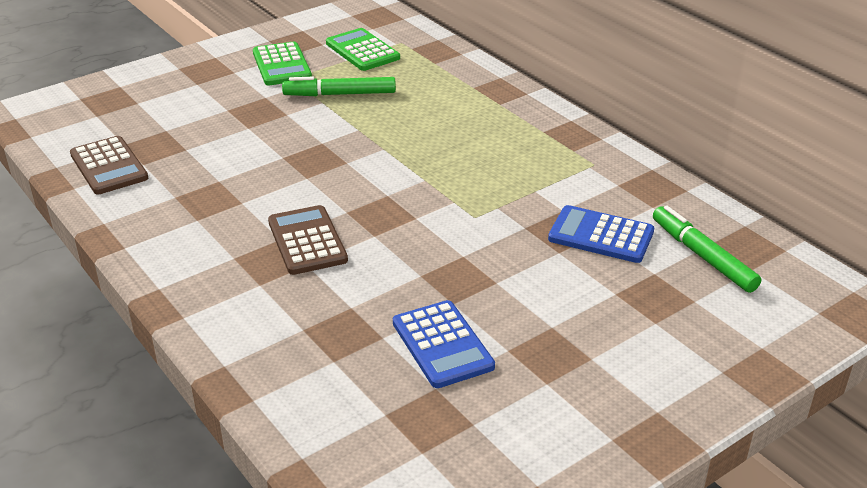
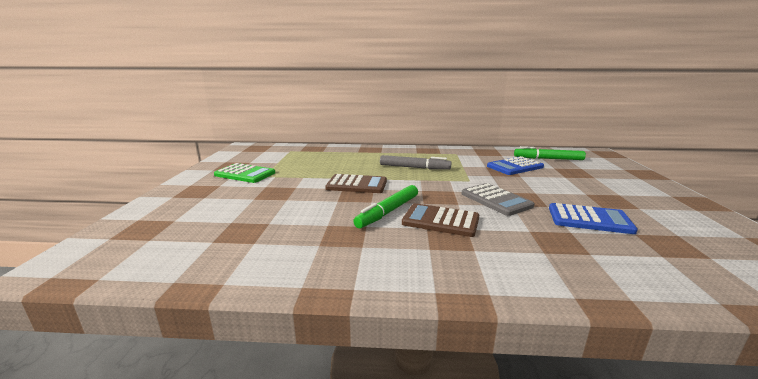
camera: 50 degrees left, 15 degrees down
brown calculator [70,136,148,195] -> brown calculator moved to [325,174,387,193]
green marker [282,77,396,96] -> green marker moved to [353,185,418,228]
green calculator [326,28,400,71] -> none
none -> grey marker [380,155,451,170]
none -> grey calculator [462,183,535,216]

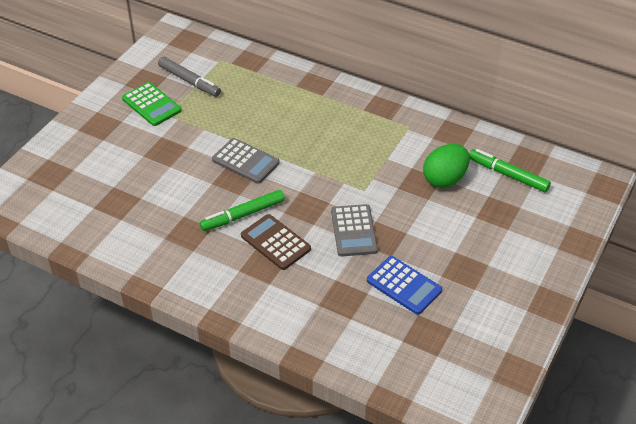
camera: 25 degrees right, 25 degrees up
brown calculator [325,174,387,193] -> grey calculator [212,138,279,184]
grey marker [380,155,451,170] -> grey marker moved to [158,57,221,97]
blue calculator [487,156,544,175] -> green egg [423,144,470,188]

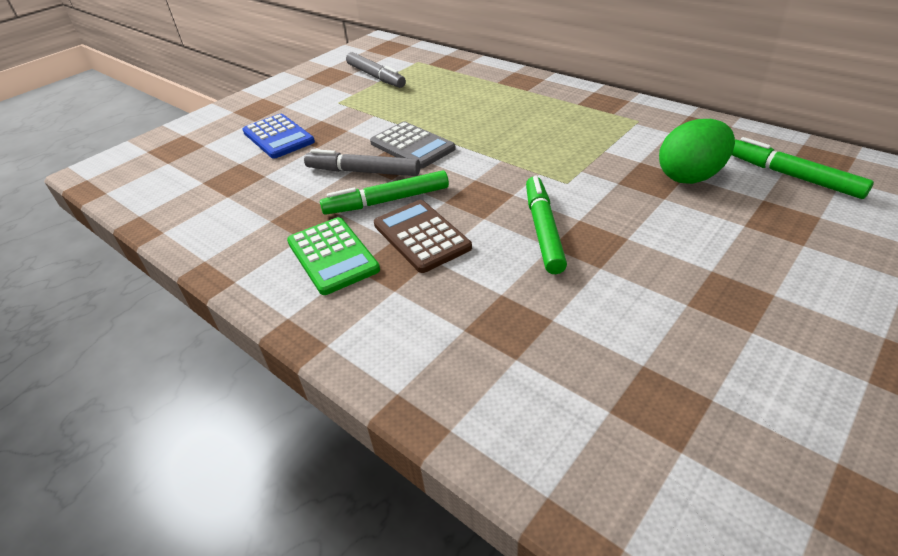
camera: 15 degrees right, 5 degrees down
green calculator [122,82,182,126] -> green calculator moved to [287,217,380,295]
grey calculator [331,204,378,257] -> green marker [526,176,567,274]
blue calculator [367,256,442,315] -> blue calculator moved to [242,114,315,159]
none -> grey marker [304,149,420,176]

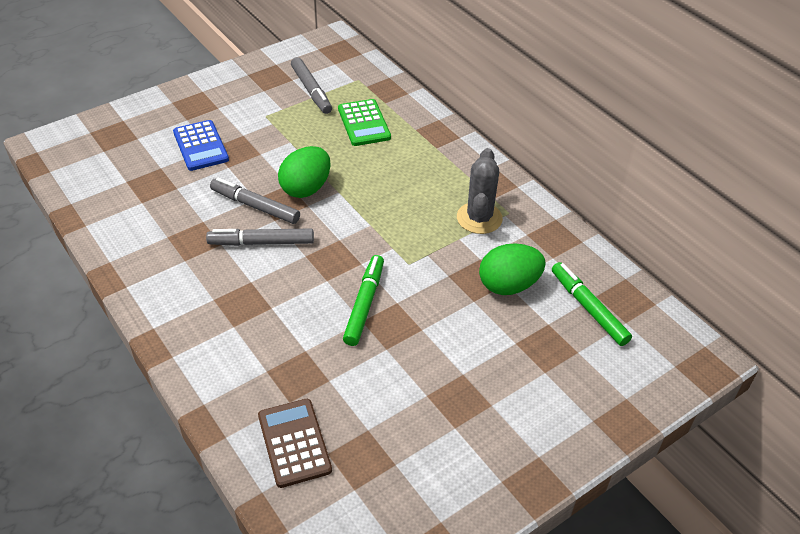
camera: 10 degrees right, 5 degrees up
green calculator [287,217,380,295] -> green calculator moved to [338,99,391,146]
green marker [320,171,449,215] -> grey marker [206,228,314,246]
grey calculator [370,121,456,169] -> green egg [278,146,331,198]
brown calculator [374,200,472,273] -> brown calculator moved to [258,399,332,488]
none -> grey cactus [457,148,503,234]

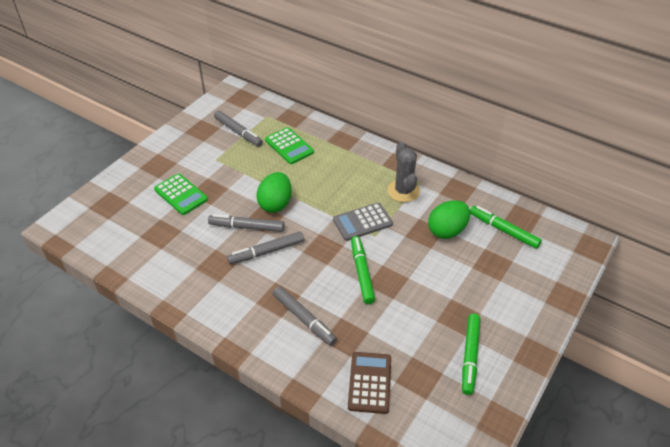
camera: 20 degrees left, 0 degrees up
blue calculator [173,120,229,171] -> green calculator [154,173,208,215]
brown calculator [258,399,332,488] -> brown calculator turned 45 degrees clockwise [348,352,391,414]
none -> grey marker [273,286,337,346]
none -> grey calculator [333,203,393,241]
none -> green marker [462,314,480,395]

